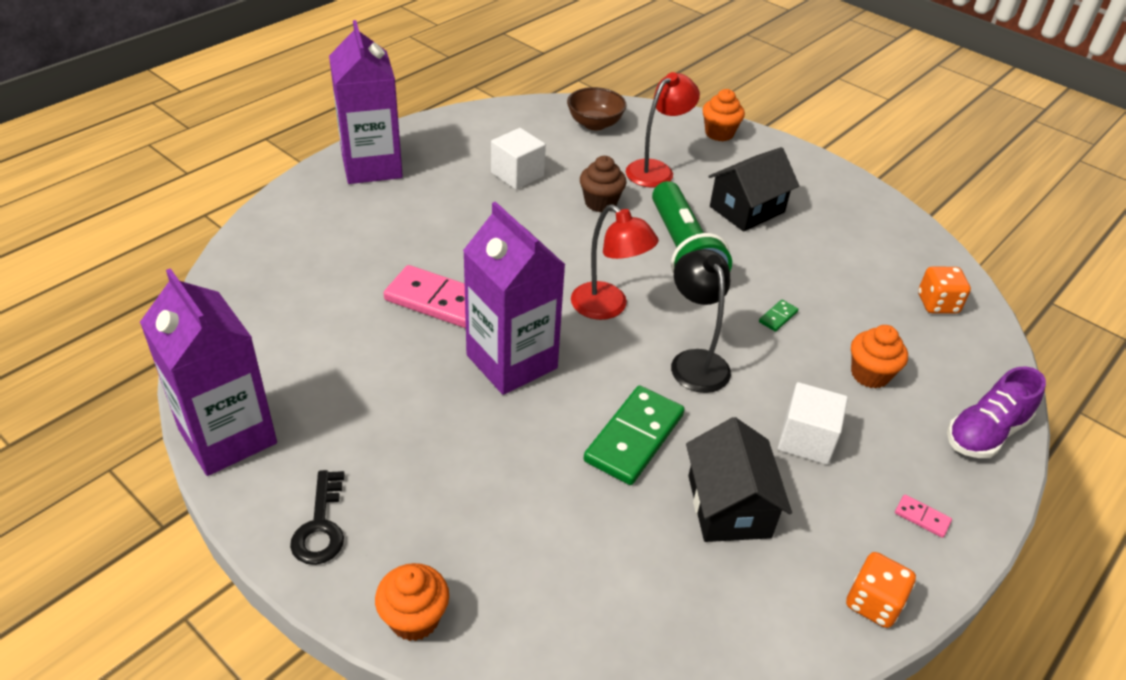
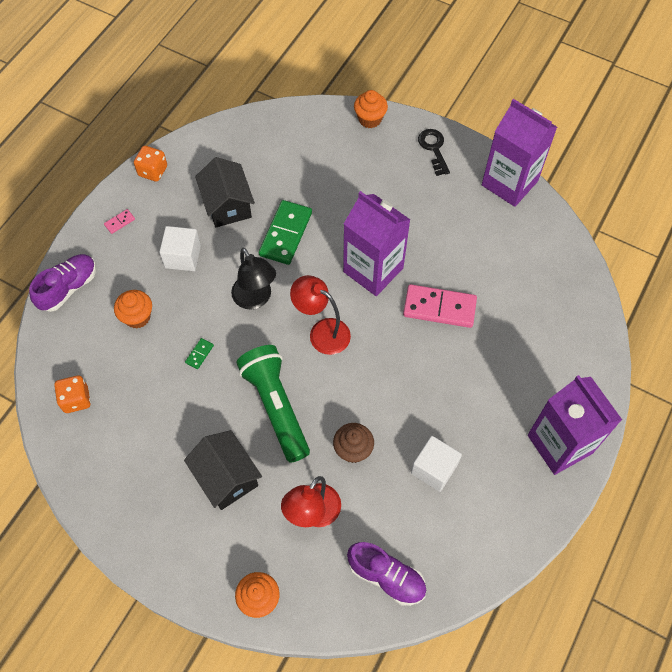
camera: 170 degrees right, 20 degrees up
brown bowl [567,87,627,130] -> purple shoe [347,542,426,606]
black house [708,147,799,232] -> black house turned 75 degrees counterclockwise [184,430,262,510]
pink domino [895,494,952,538] -> pink domino turned 60 degrees counterclockwise [104,209,135,234]

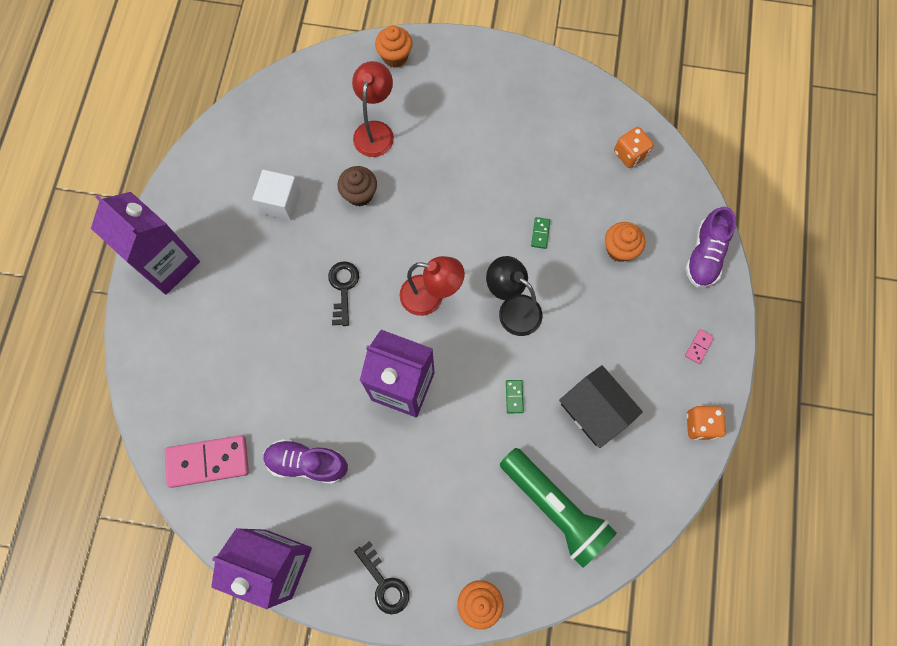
camera: 160 degrees right, 10 degrees up
white cube [159,226,201,271] -> none
black house [184,430,262,510] -> none
green flashlight [236,345,310,463] -> green flashlight moved to [500,448,617,568]
green domino [259,200,312,265] -> green domino [506,380,524,413], size x0.43
purple shoe [347,542,426,606] -> purple shoe moved to [263,439,348,484]
pink domino [403,284,477,328] -> pink domino moved to [165,435,249,488]
none -> black key [328,261,359,326]

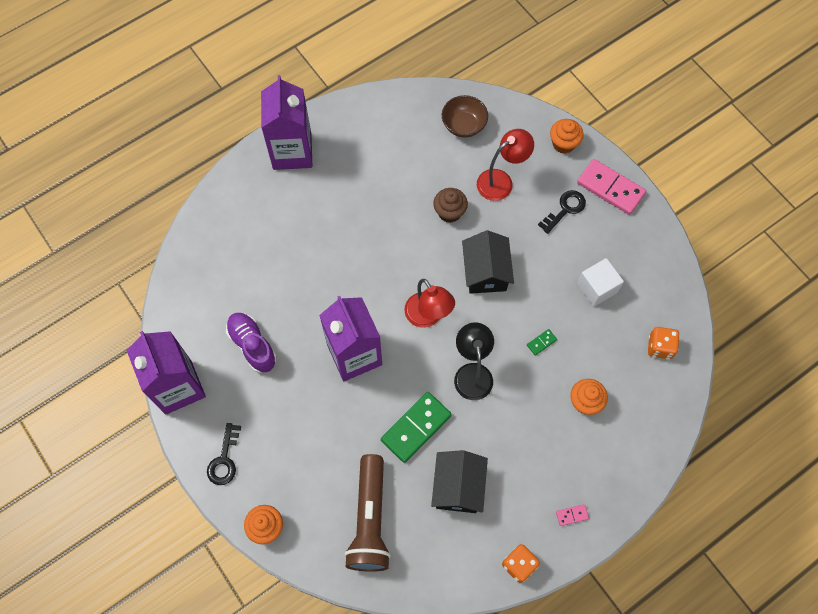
camera: 45 degrees right, 5 degrees down
pink domino [165,435,249,488] -> pink domino moved to [577,159,646,215]
white cube [252,170,301,220] -> white cube moved to [577,258,624,306]
black key [328,261,359,326] -> black key moved to [538,190,586,234]
green flashlight [500,448,617,568] -> brown flashlight [344,454,391,572]
green domino [506,380,524,413] -> green domino [381,392,452,463], size x2.34
purple shoe [685,207,736,288] -> none
none -> brown bowl [442,95,488,137]
none -> black house [462,230,514,294]

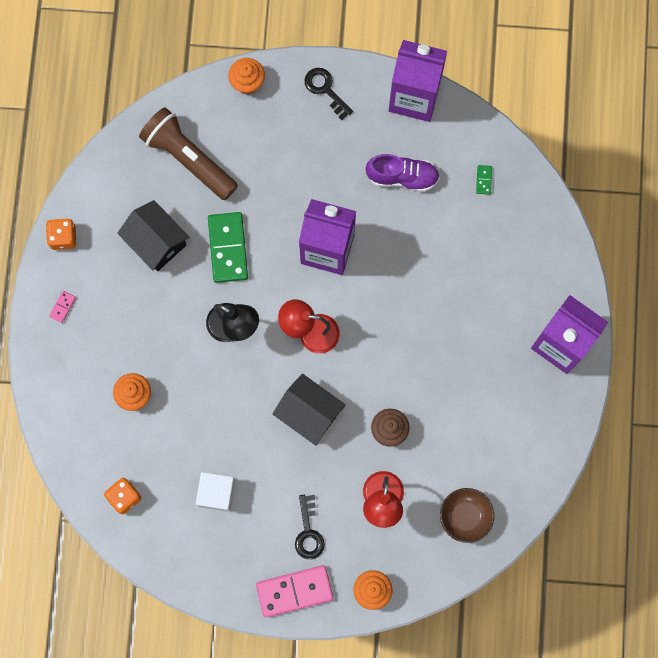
camera: 130 degrees right, 10 degrees up
green domino [527,329,557,356] -> green domino moved to [476,165,492,195]

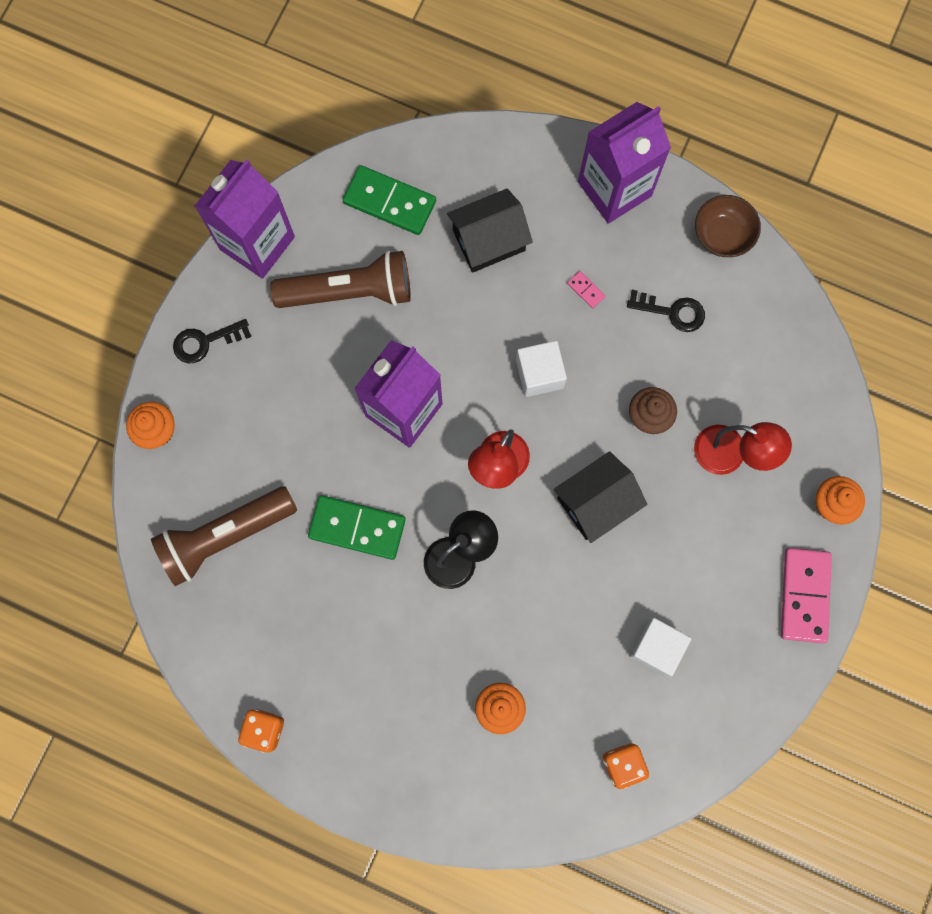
camera: 70 degrees left, 0 degrees up
pink domino [49,291,76,323] -> pink domino moved to [567,271,605,309]
black house [117,200,190,271] -> black house moved to [447,188,533,273]
black key [295,495,325,559] -> black key moved to [627,290,705,332]
purple shoe [366,154,440,192] -> brown flashlight [270,250,411,308]
brown bowl [440,488,494,543] -> brown bowl moved to [695,195,761,257]
green domino [476,165,492,195] -> green domino [343,165,436,235], size x2.34
none -> white cube [516,341,567,397]

